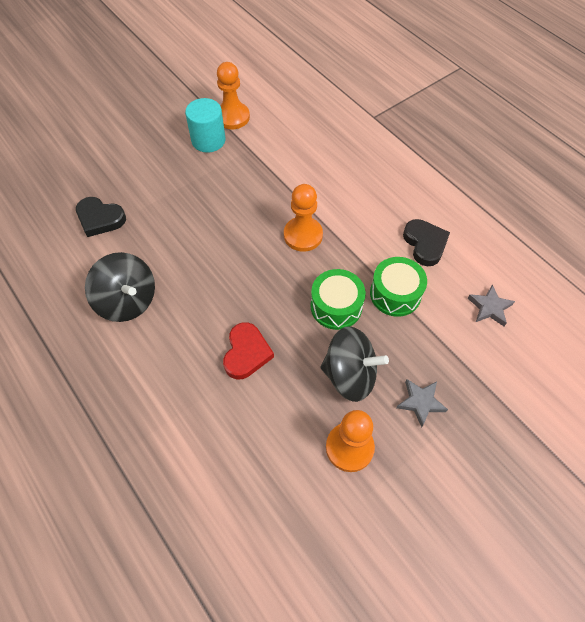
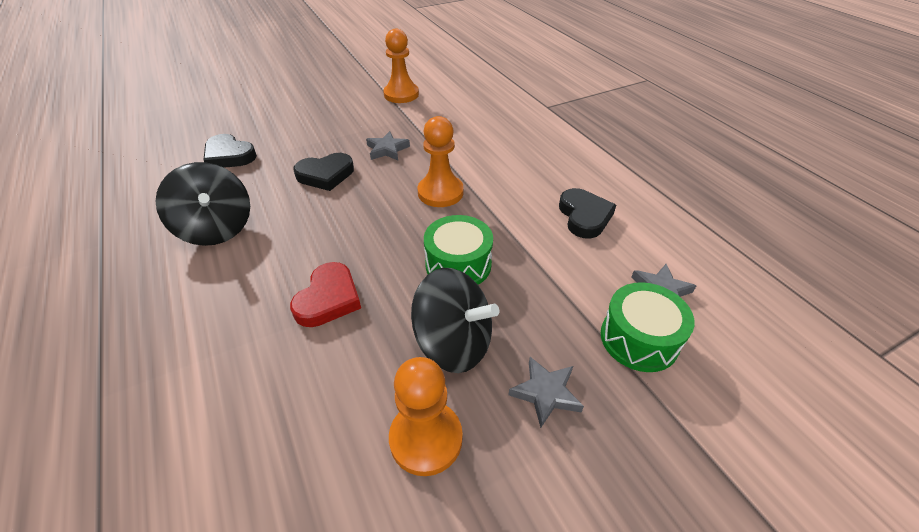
camera: 10 degrees right, 15 degrees down
turquoise cylinder [185,98,226,153] -> none
green drum [370,257,427,317] -> green drum moved to [601,282,695,372]
none -> black heart [293,153,354,191]
none -> grey star [366,131,410,160]

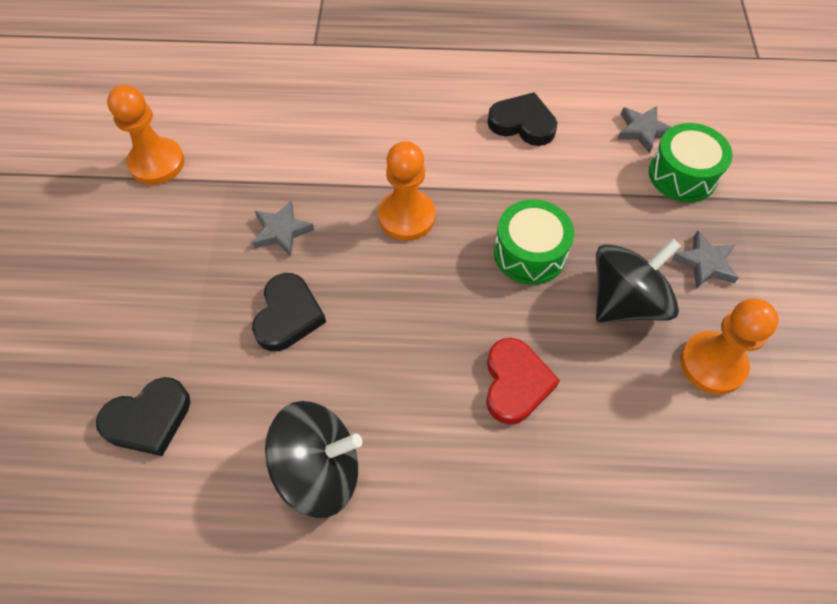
camera: 60 degrees left, 15 degrees up
red heart [290,262,361,327] -> red heart turned 45 degrees clockwise [486,338,560,425]

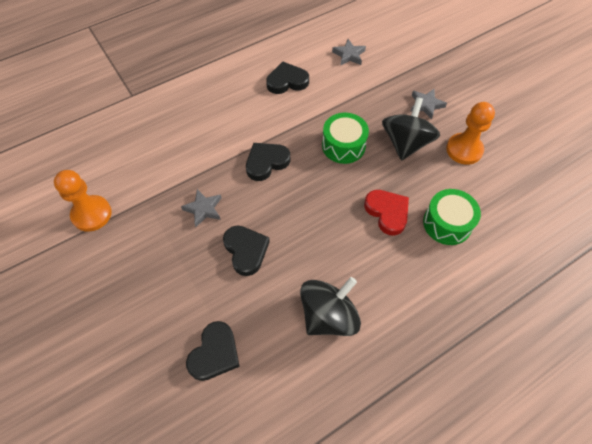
camera: 35 degrees left, 0 degrees up
orange pawn [378,141,435,241] -> black heart [246,143,290,181]
green drum [649,123,733,202] -> green drum moved to [423,189,481,245]

